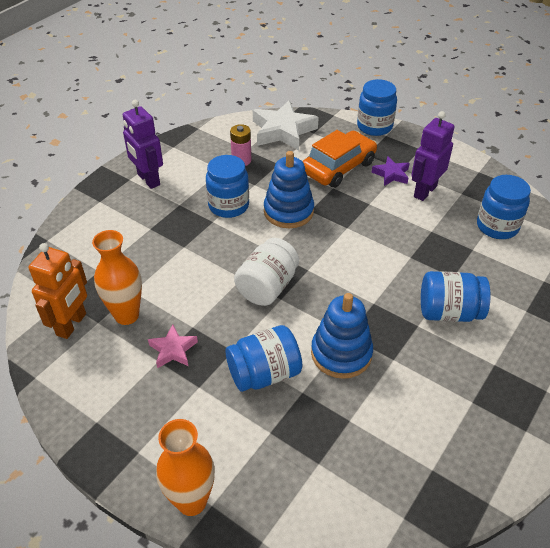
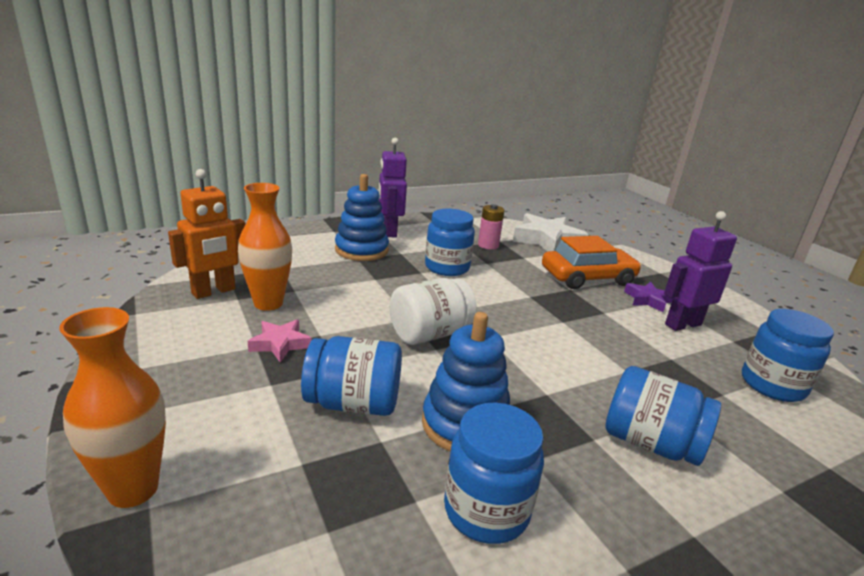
camera: 25 degrees right, 20 degrees down
blue stacking toy [264,151,314,228] -> blue stacking toy moved to [335,174,389,261]
blue jar [357,79,397,136] -> blue jar moved to [444,402,544,544]

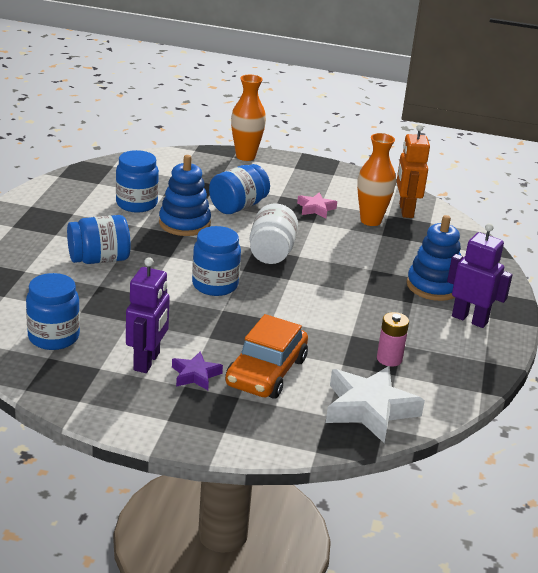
camera: 130 degrees right, 5 degrees up
blue jar [425,209,475,276] -> blue jar moved to [192,226,241,296]

